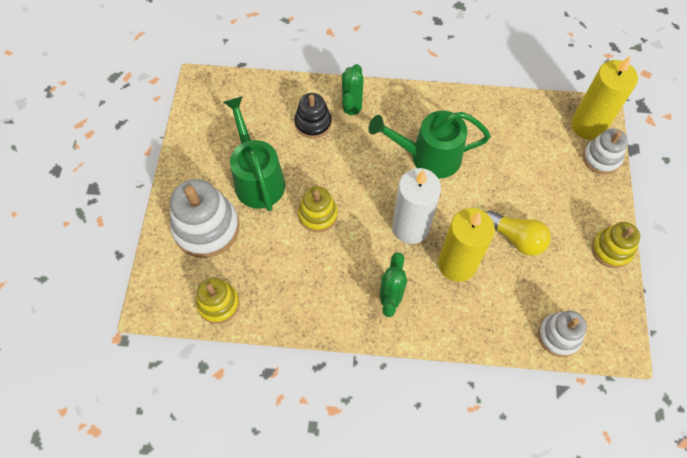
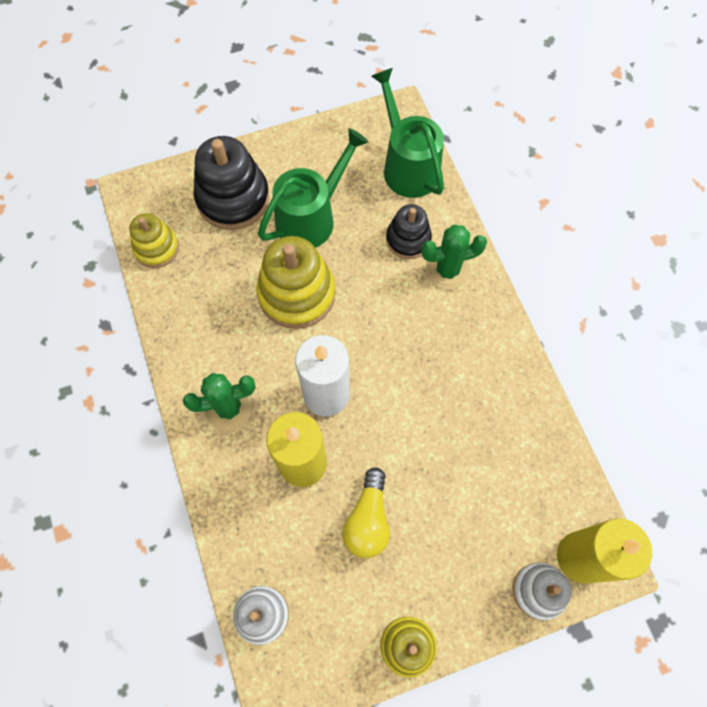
camera: 65 degrees right, 5 degrees up
white stacking toy [170,179,239,258] -> black stacking toy [194,136,270,230]
yellow stacking toy [298,186,338,232] -> yellow stacking toy [256,236,335,329], size x1.66
green watering can [369,111,491,179] -> green watering can moved to [371,68,444,198]

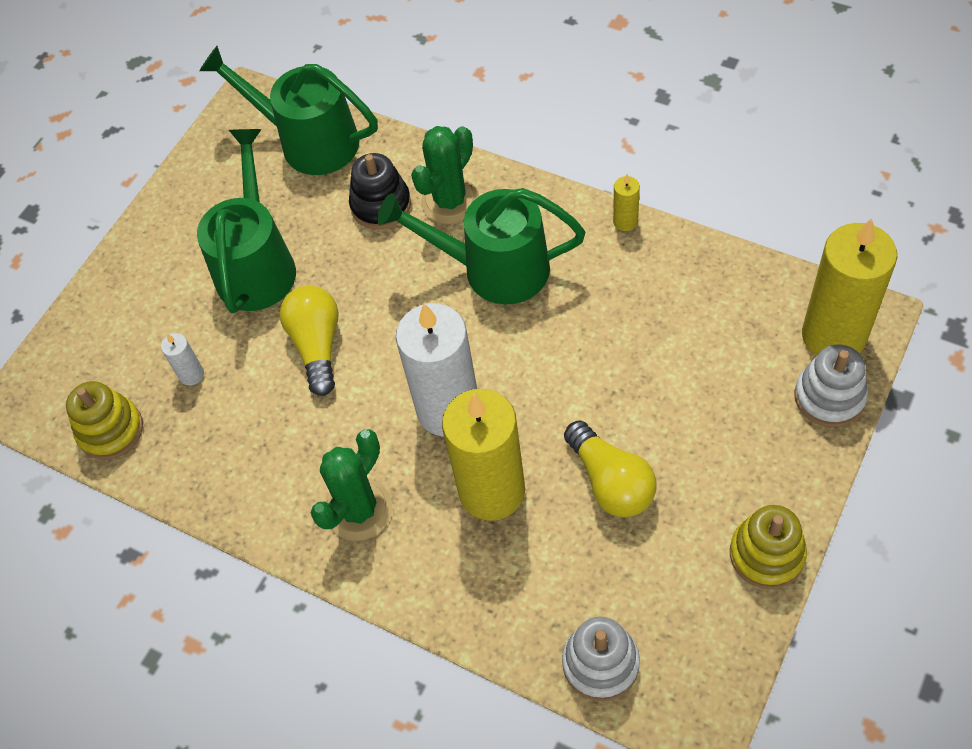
camera: 35 degrees left, 10 degrees down
black stacking toy [194,136,270,230] -> none
yellow stacking toy [256,236,335,329] -> yellow light bulb [280,286,339,396]
none -> white candle [161,333,204,386]
none -> green watering can [377,188,585,304]
none -> yellow candle [613,174,640,231]

